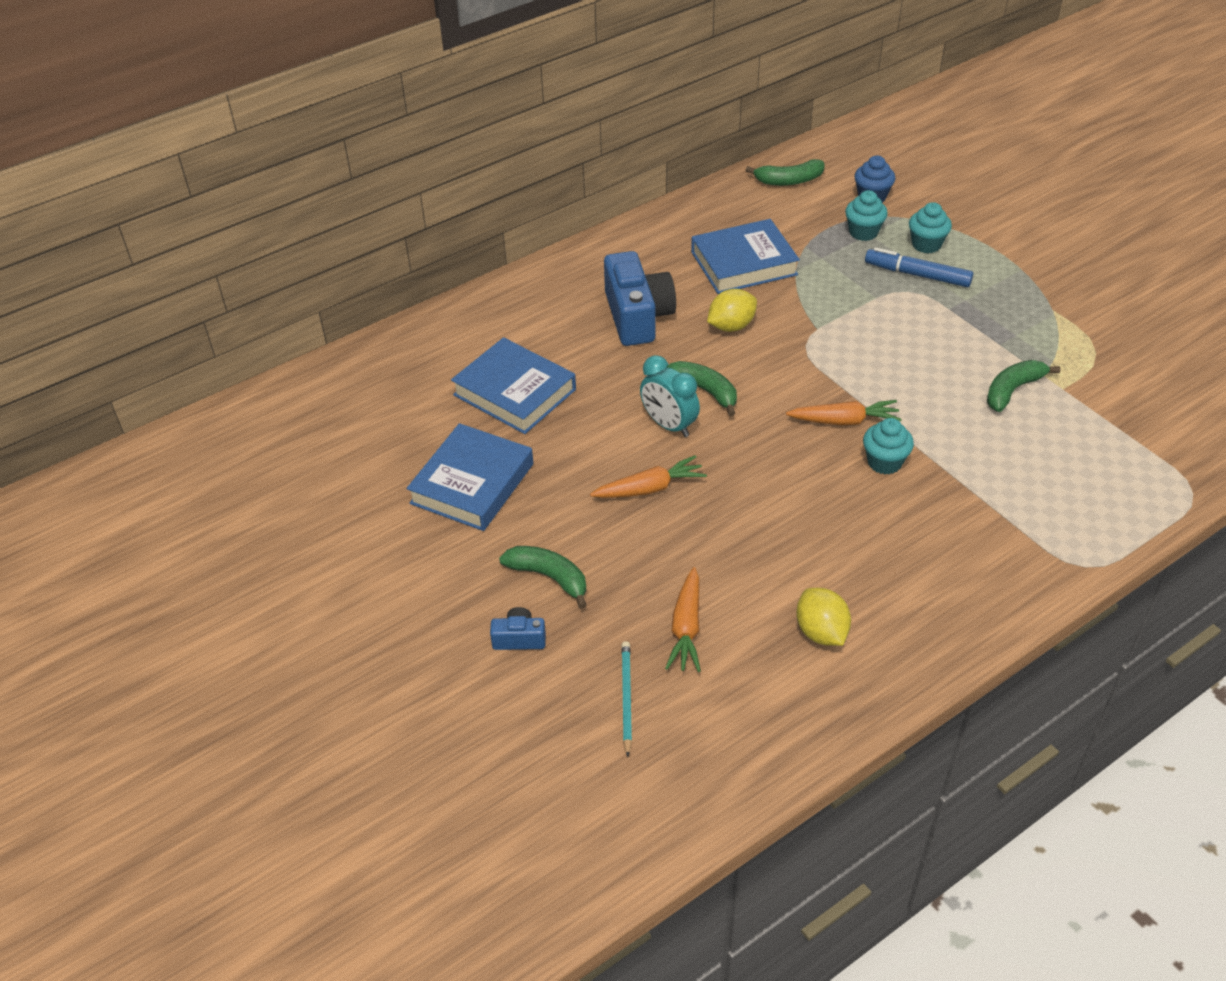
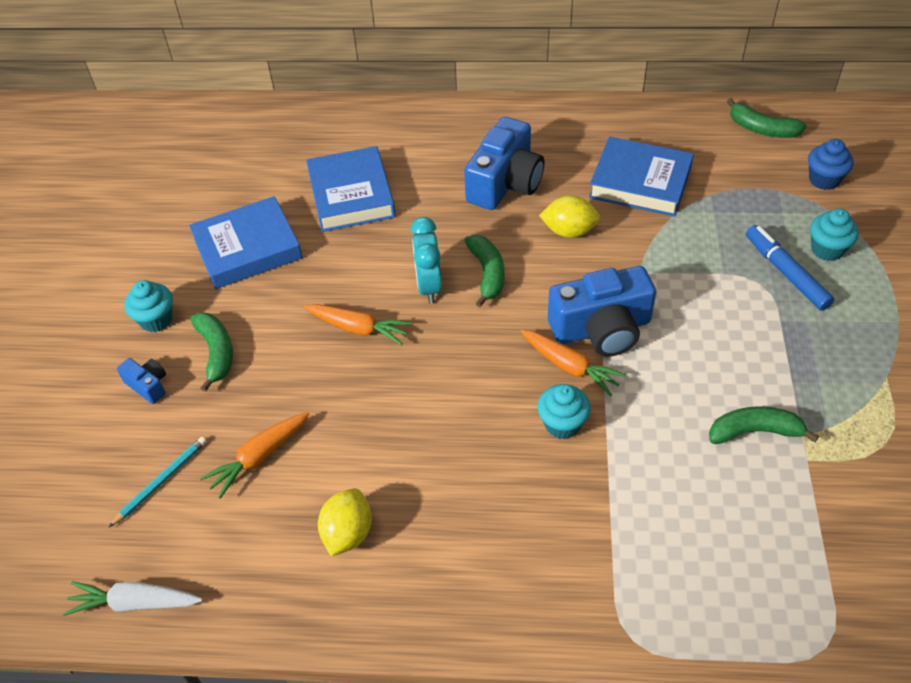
camera: 40 degrees right, 5 degrees up
turquoise cupcake [845,190,888,241] -> turquoise cupcake moved to [124,280,173,332]
none -> white carrot [63,581,203,616]
none -> blue camera [548,266,656,357]

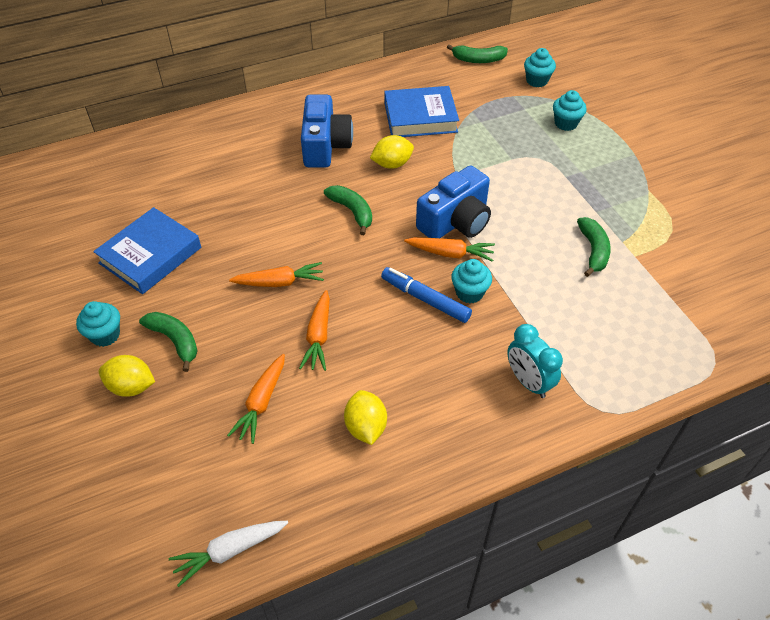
camera: 30 degrees left, 0 degrees up
turquoise pencil [109,437,207,527] -> none
blue camera [117,358,166,404] -> yellow lemon [99,355,155,397]
blue book [306,146,396,232] -> none
turquoise clock [411,217,442,304] -> turquoise clock moved to [507,324,563,398]
green banana [709,406,819,444] -> green banana turned 120 degrees clockwise [577,217,611,277]
blue marker [746,225,834,311] -> blue marker moved to [381,267,472,323]
blue cupcake [808,139,854,190] -> turquoise cupcake [524,48,556,87]
none -> orange carrot [299,290,330,371]

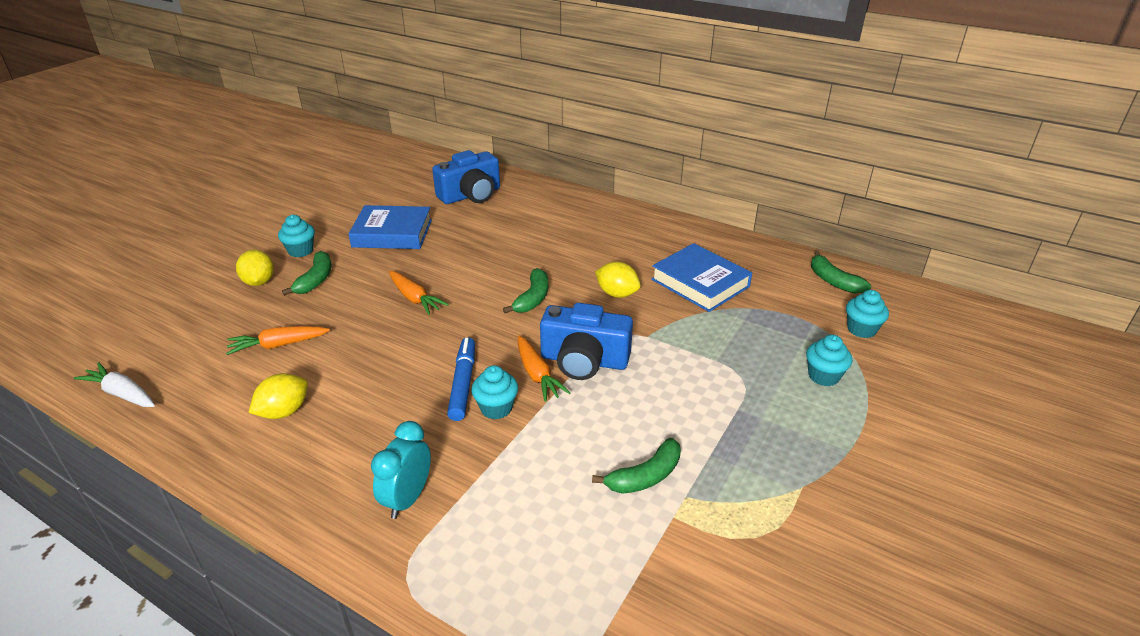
camera: 55 degrees right, 15 degrees down
orange carrot [299,290,330,371] -> none
blue camera [301,95,353,167] -> blue camera moved to [432,150,500,204]

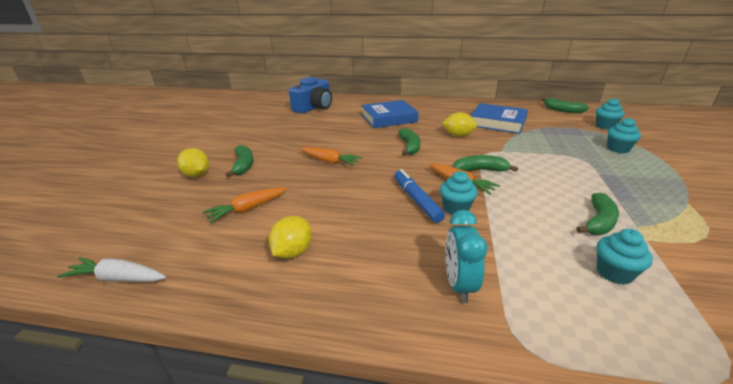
camera: 20 degrees left, 5 degrees down
turquoise cupcake [278,215,315,257] -> turquoise cupcake moved to [597,229,653,285]
blue book [348,205,432,249] -> blue book moved to [361,100,419,128]
blue camera [540,303,633,380] -> green banana [453,155,518,172]

